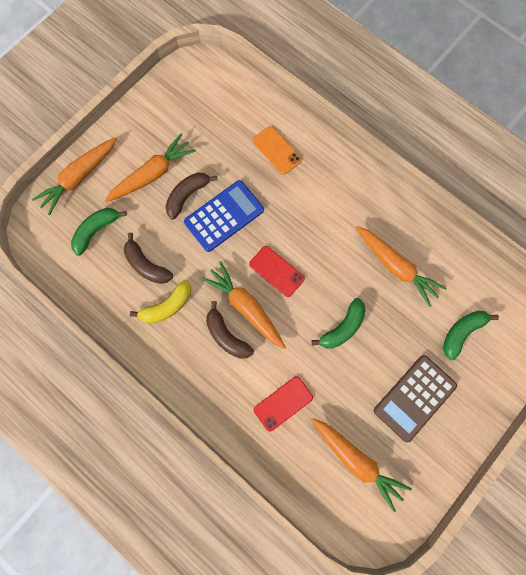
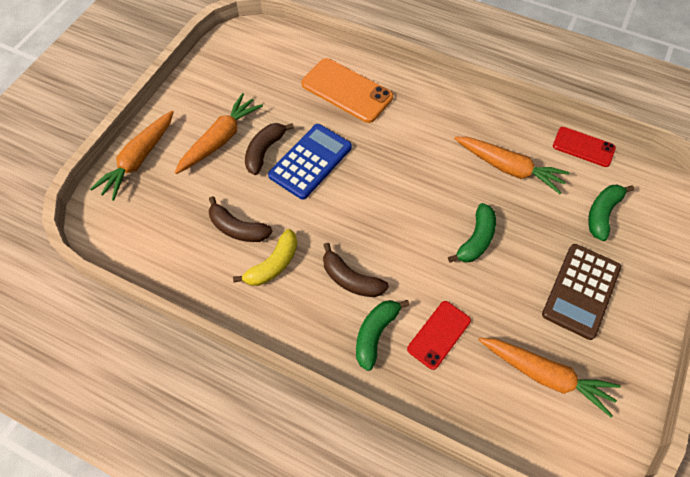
camera: 15 degrees left, 15 degrees down
green banana [71,208,127,256] -> green banana moved to [356,300,410,371]
orange carrot [201,261,286,349] -> none
red phone [249,246,305,297] -> red phone moved to [553,127,616,167]
orange phone [253,126,302,175] -> orange phone [301,58,393,123], size x1.61

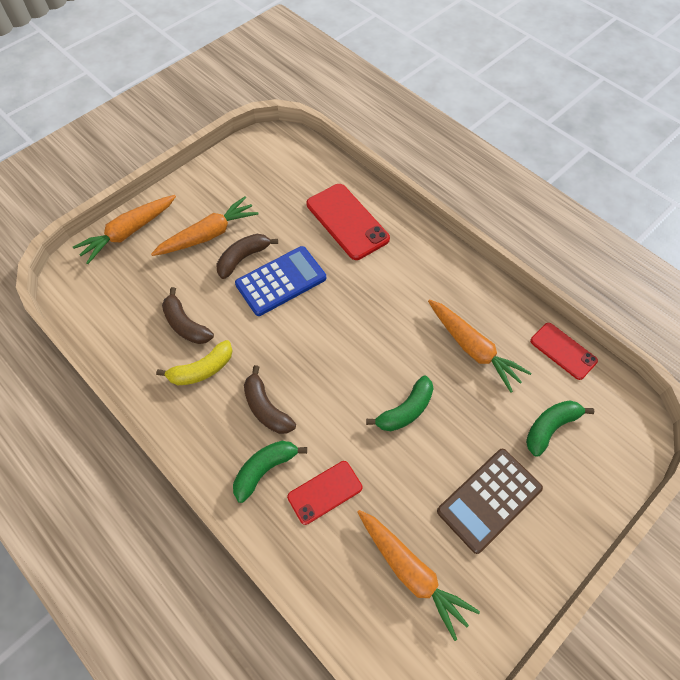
camera: 20 degrees right, 0 degrees up
orange phone [301,58,393,123] -> red phone [307,184,390,260]

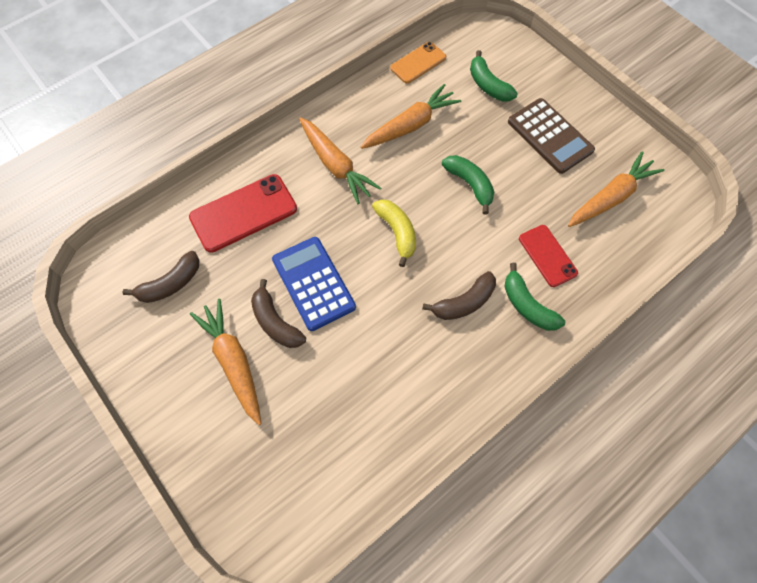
camera: 85 degrees left, 5 degrees up
orange carrot [73,195,176,264] -> orange carrot moved to [299,117,381,204]
yellow banana [156,340,233,385] -> yellow banana moved to [372,199,416,267]
brown banana [162,287,214,344] -> brown banana moved to [122,251,199,303]
red phone [530,323,598,380] -> orange phone [390,42,446,84]

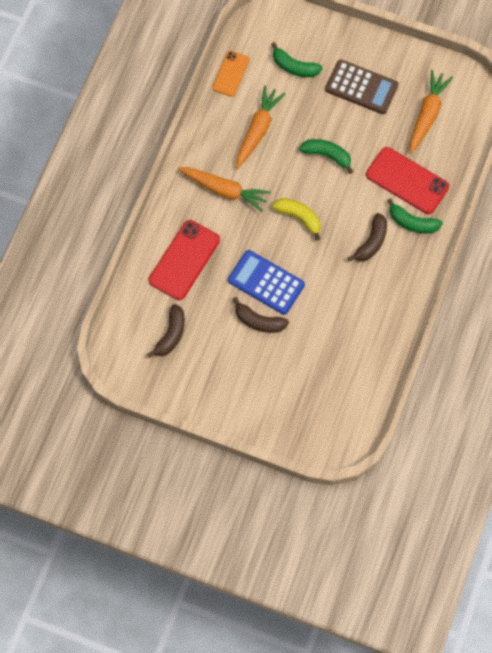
camera: 30 degrees left, 5 degrees up
orange carrot [190,298,261,425] -> none
red phone [519,225,578,287] -> red phone [366,147,449,214], size x1.61

